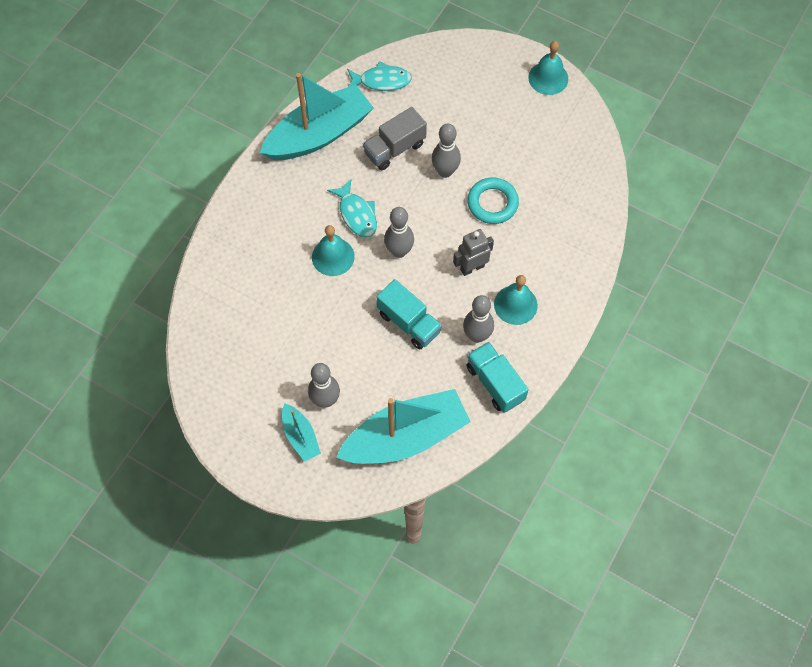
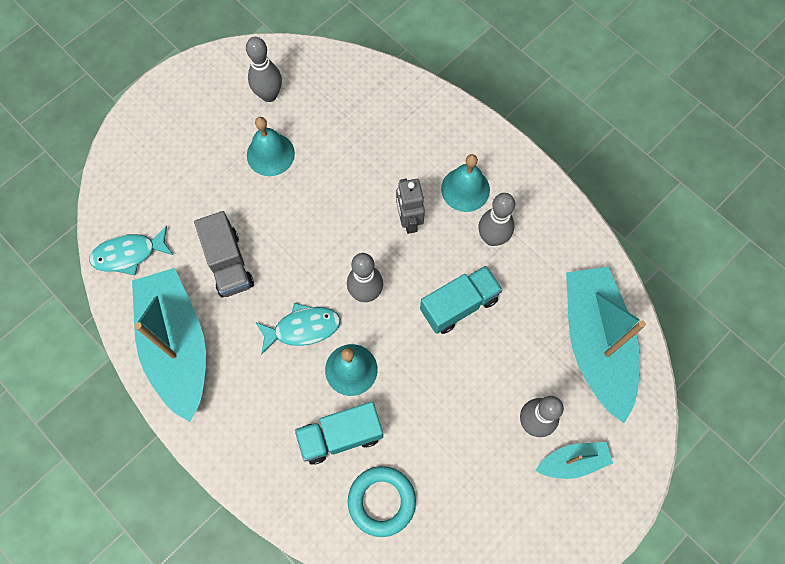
camera: 75 degrees left, 5 degrees up
turquoise fish [347,61,412,91] -> turquoise fish turned 120 degrees counterclockwise [89,226,173,275]
grey bowling pin [432,124,461,178] -> grey bowling pin moved to [246,37,282,102]
turquoise ring [467,178,519,224] -> turquoise ring moved to [348,466,416,537]
turquoise truck [467,342,529,413] -> turquoise truck moved to [295,402,383,465]
turquoise bell [528,41,568,95] -> turquoise bell moved to [247,117,295,176]

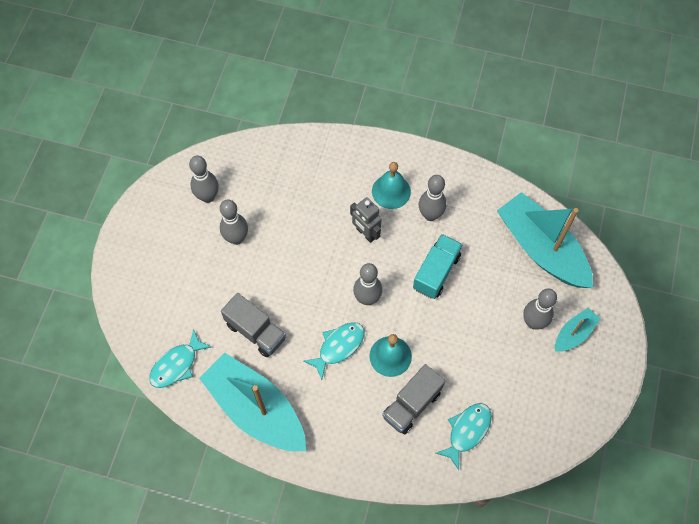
camera: 30 degrees left, 5 degrees down
turquoise bell [247,117,295,176] -> grey bowling pin [220,199,248,245]
turquoise truck [295,402,383,465] -> grey truck [382,364,445,434]
turquoise ring [348,466,416,537] -> turquoise fish [436,403,491,470]

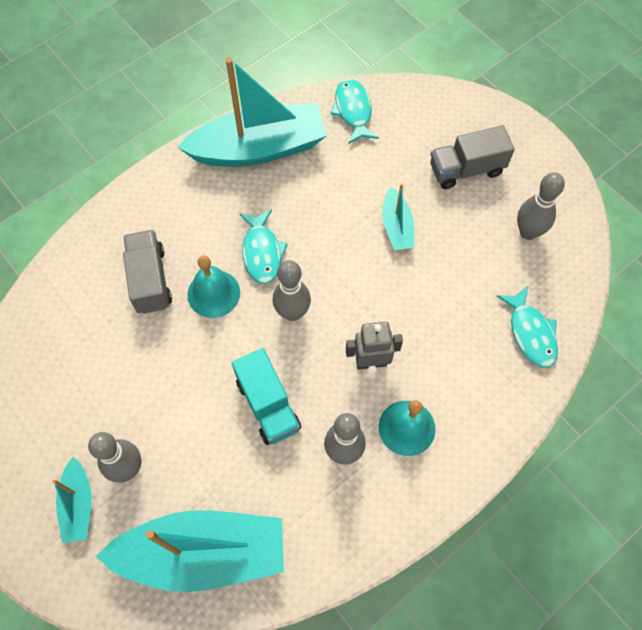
camera: 125 degrees right, 0 degrees up
grey bowling pin [220,199,248,245] -> none
grey truck [221,293,286,357] -> grey truck moved to [430,125,515,189]
turquoise fish [436,403,491,470] -> turquoise fish moved to [496,286,558,368]
none -> turquoise boat [382,184,414,250]

